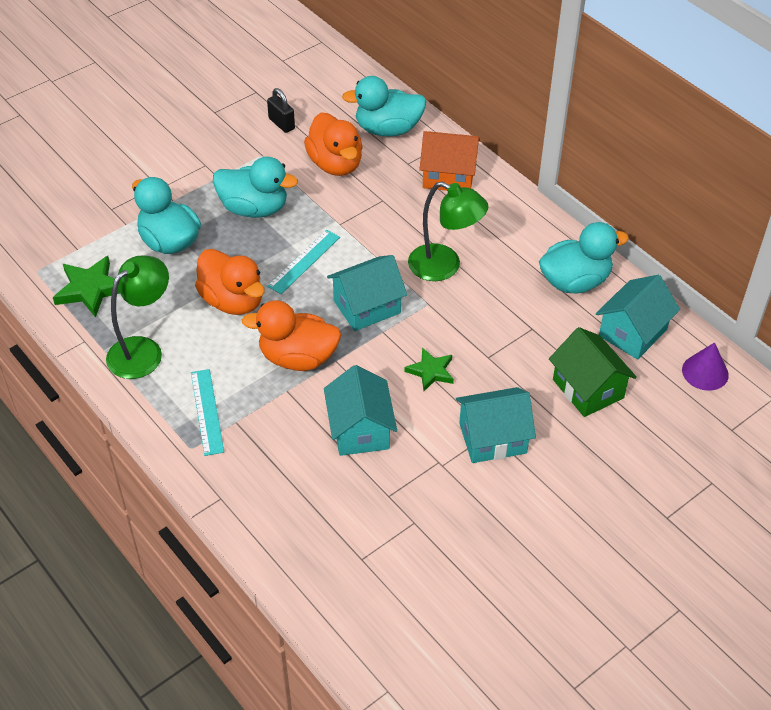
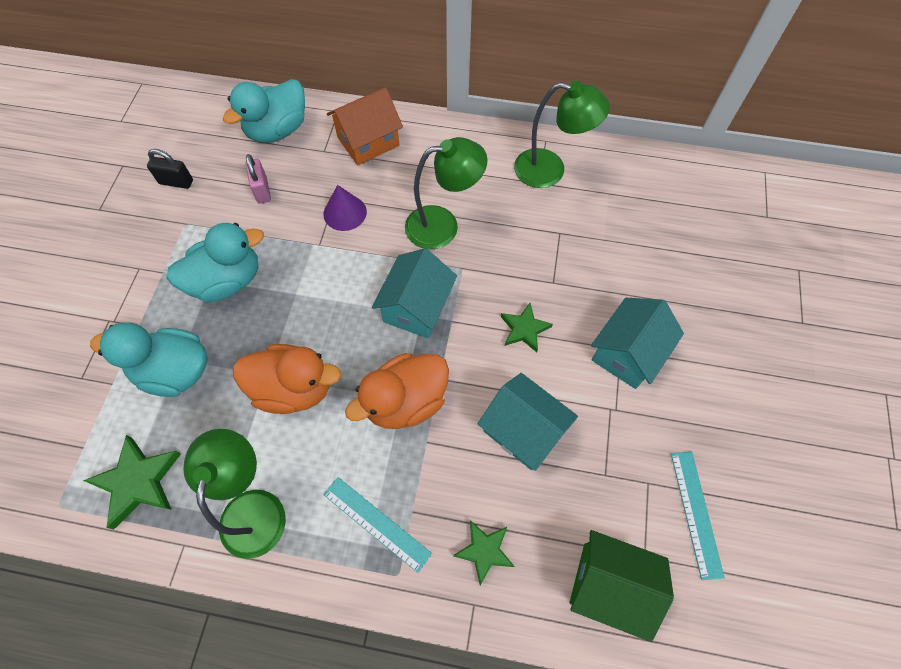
camera: 40 degrees left, 15 degrees up
turquoise ruler [267,230,340,294] -> turquoise ruler moved to [671,452,725,580]
orange duck [304,112,363,176] -> pink padlock [246,154,271,204]
turquoise duck [539,222,629,294] -> green lamp [514,81,610,188]
green house [549,327,637,417] -> green house moved to [570,530,674,642]
turquoise house [596,275,680,360] -> none
purple cone [682,342,729,391] -> purple cone moved to [324,185,367,231]
none -> green star [453,520,515,585]

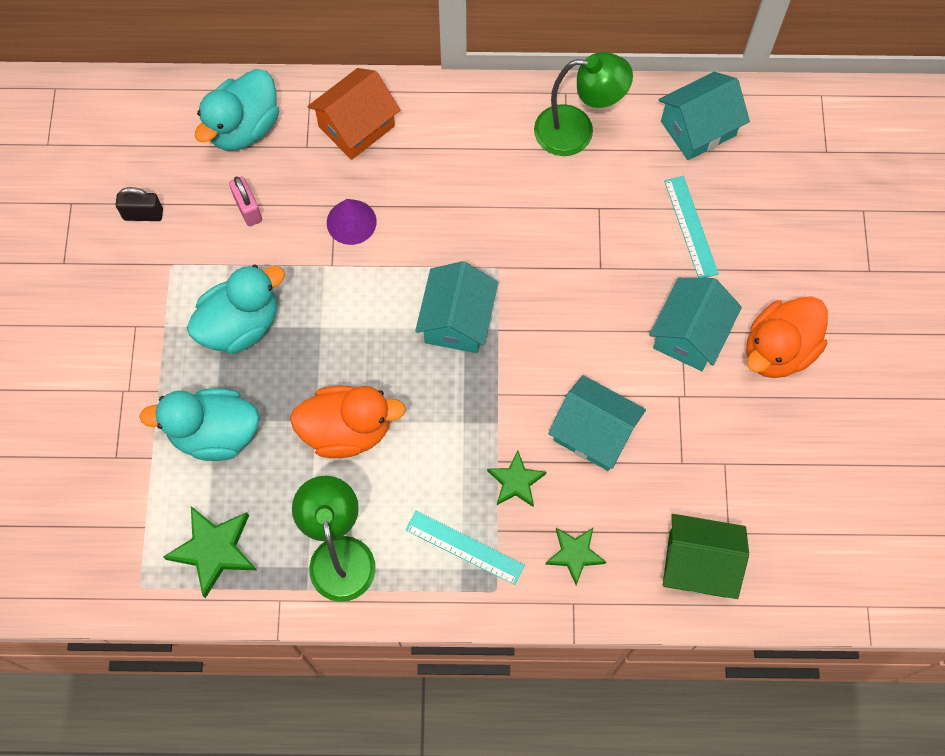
camera: 10 degrees left, 5 degrees up
orange duck [345,353,449,429] -> orange duck moved to [746,296,828,378]
green lamp [405,137,487,249] -> none
green star [501,303,553,352] -> green star moved to [487,450,546,507]
turquoise ruler [671,452,725,580] -> turquoise ruler moved to [664,176,719,278]
none -> turquoise house [659,72,750,160]

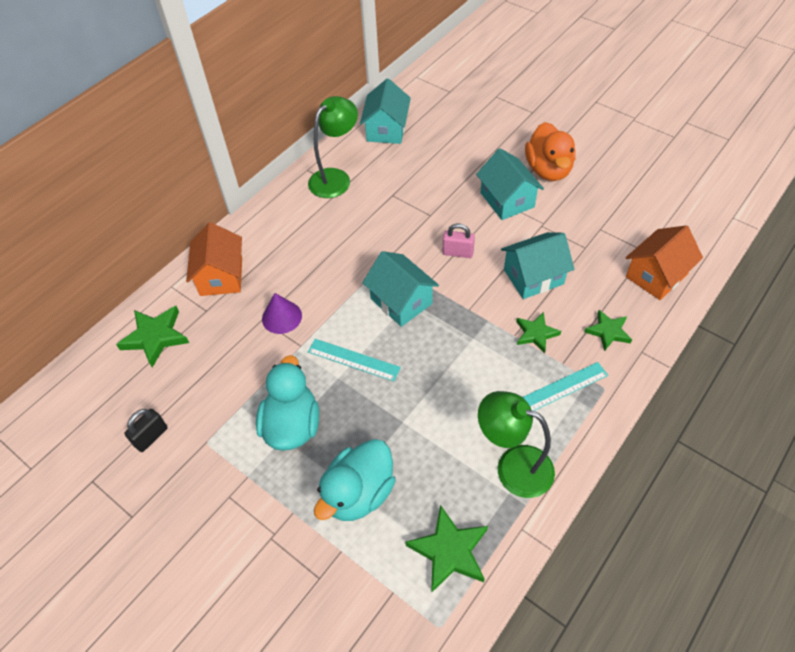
camera: 50 degrees left, 15 degrees down
turquoise duck [195,69,279,151] -> green star [116,306,189,368]
pink padlock [229,176,262,226] -> pink padlock moved to [443,223,475,258]
orange duck [290,386,406,458] -> none
green house [663,514,749,599] -> orange house [626,225,703,300]
turquoise ruler [664,176,719,278] -> turquoise ruler moved to [308,339,401,381]

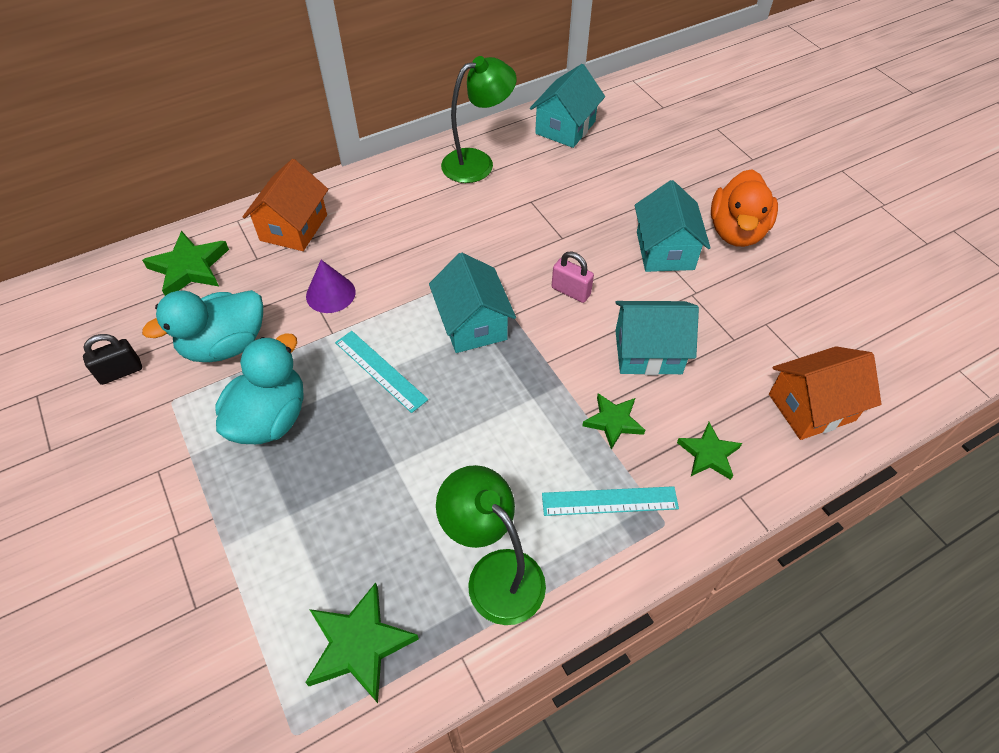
camera: 20 degrees right, 0 degrees up
turquoise duck [314,439,396,521] -> turquoise duck moved to [142,290,263,362]

